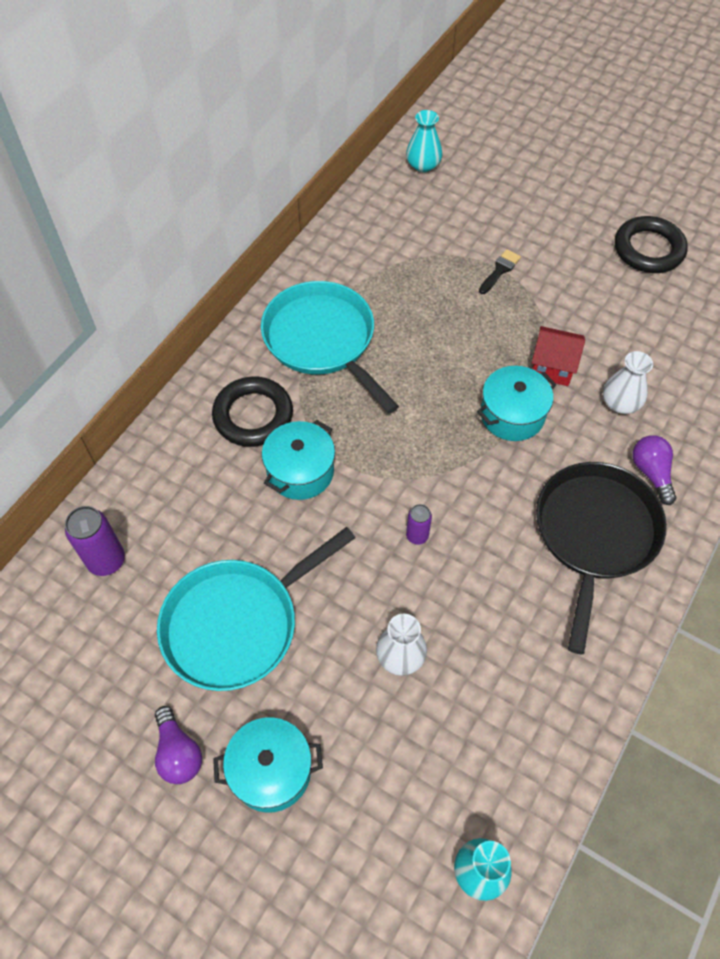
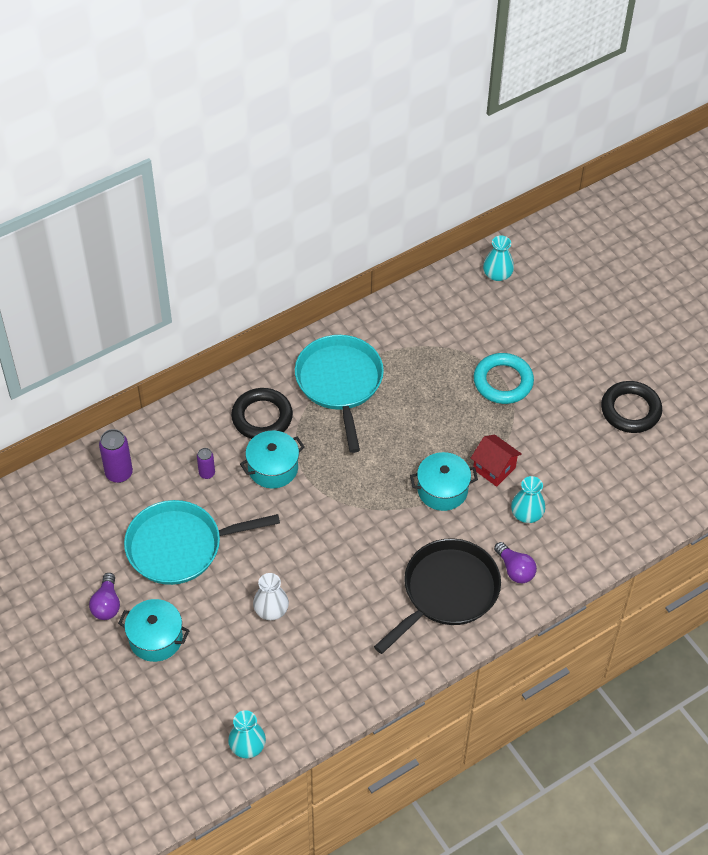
camera: 25 degrees right, 5 degrees down
purple can [406,504,432,545] -> purple can moved to [197,448,215,479]
black brush [479,249,521,294] -> turquoise ring [474,353,534,404]
white vase [603,351,653,414] -> turquoise vase [511,476,545,523]
purple light bulb [632,435,677,505] -> purple light bulb turned 135 degrees clockwise [494,542,537,583]

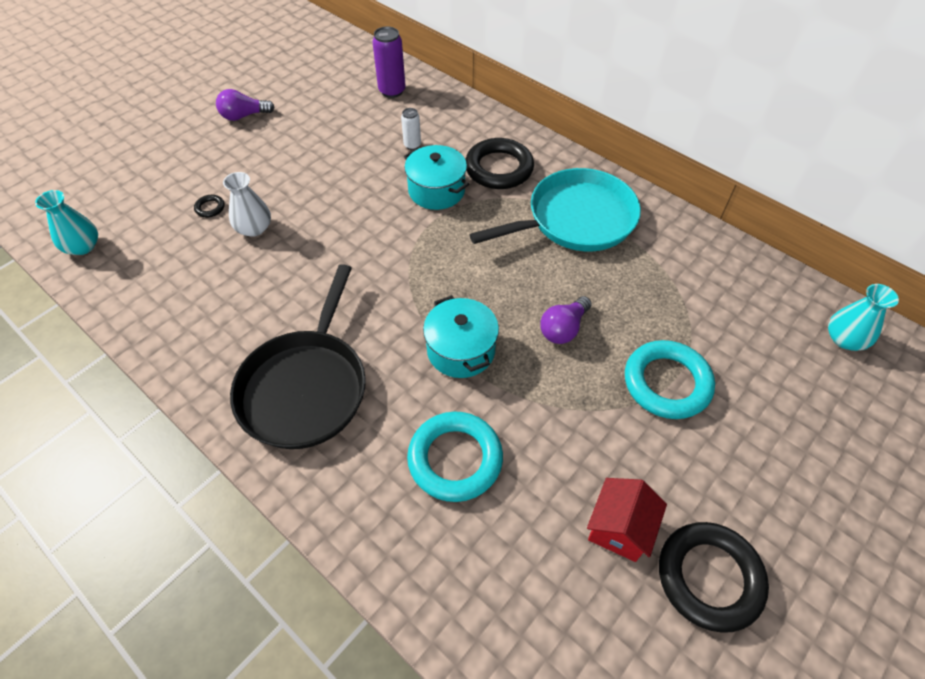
camera: 75 degrees right, 0 degrees up
turquoise pot [118,599,190,662] -> none
turquoise pan [124,500,280,585] -> none
purple can [197,448,215,479] -> white can [401,108,421,150]
black pan [374,538,501,654] -> black pan turned 75 degrees clockwise [230,264,366,449]
red house [471,435,522,487] -> red house moved to [587,478,667,562]
purple light bulb [494,542,537,583] -> purple light bulb moved to [540,296,592,344]
turquoise vase [511,476,545,523] -> turquoise ring [407,412,503,502]
none -> black ring [194,195,225,217]

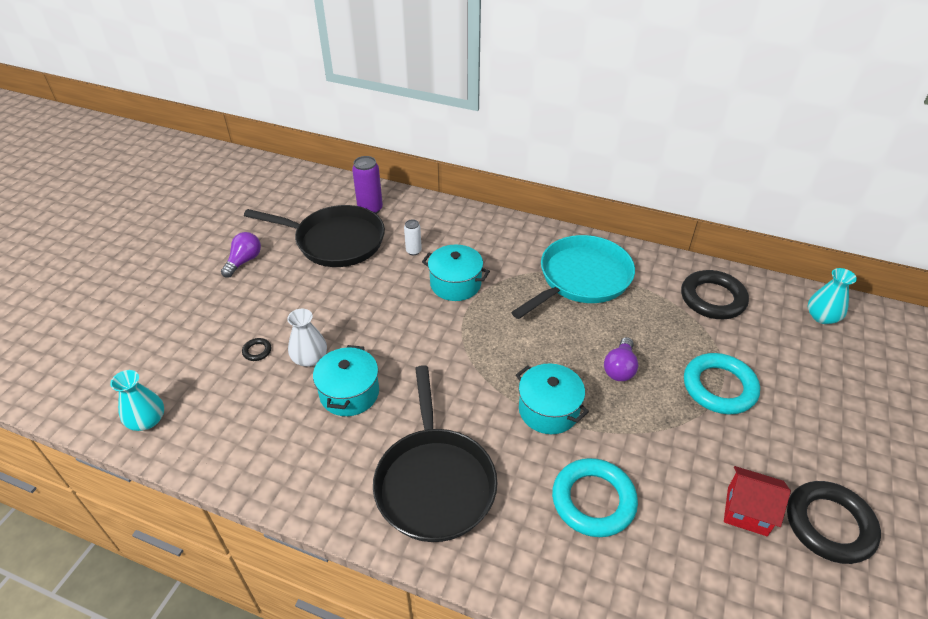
camera: 20 degrees left, 10 degrees down
purple light bulb [216,89,275,121] -> purple light bulb turned 150 degrees clockwise [221,232,261,277]
black ring [465,138,534,189] -> black ring moved to [681,270,749,319]
red house [587,478,667,562] -> red house turned 75 degrees counterclockwise [724,466,791,536]
none -> black pan [244,205,385,267]
none -> turquoise pot [313,345,379,416]

